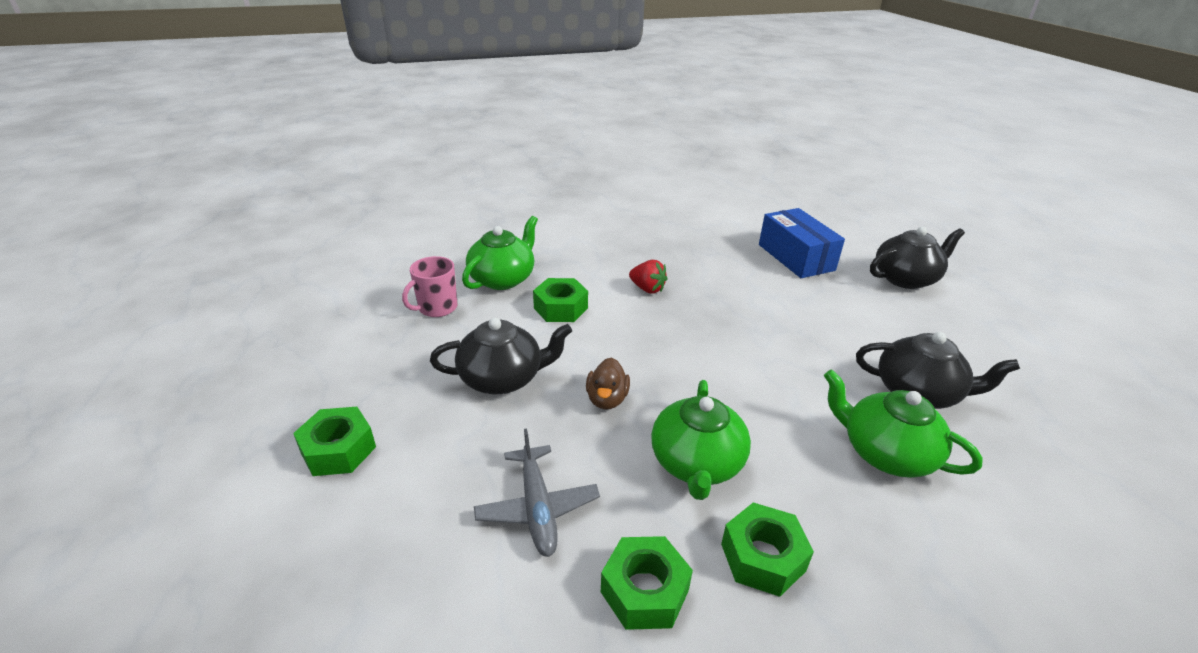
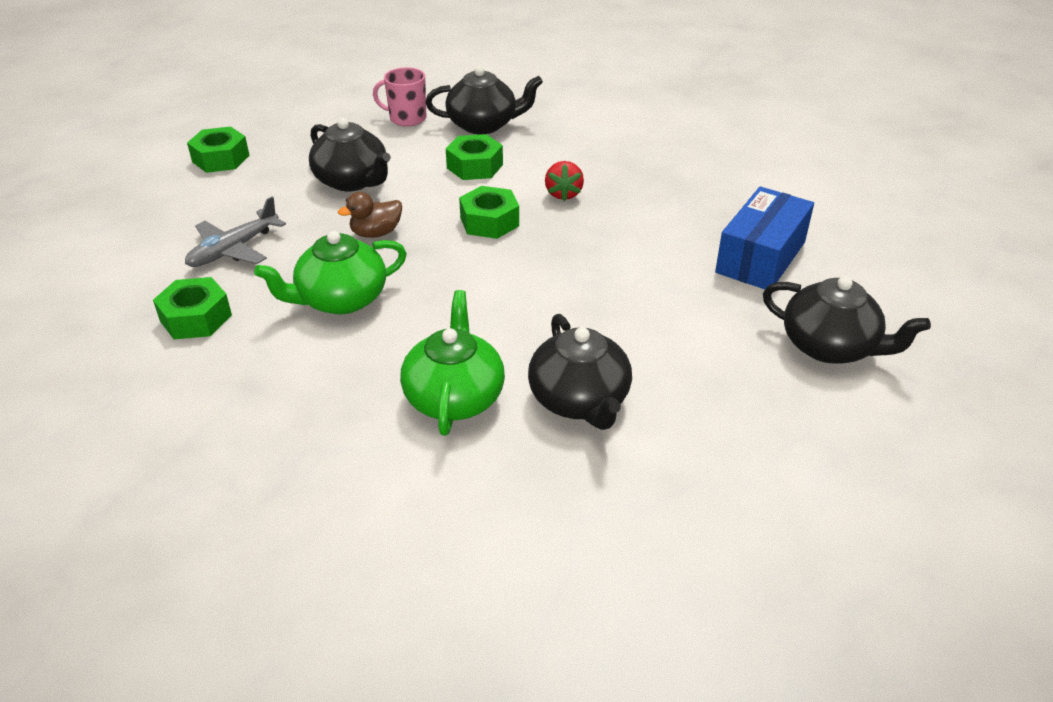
camera: 55 degrees right, 5 degrees up
green teapot [462,216,538,290] -> black teapot [425,66,543,134]
green nut [721,502,814,597] -> green nut moved to [459,186,519,239]

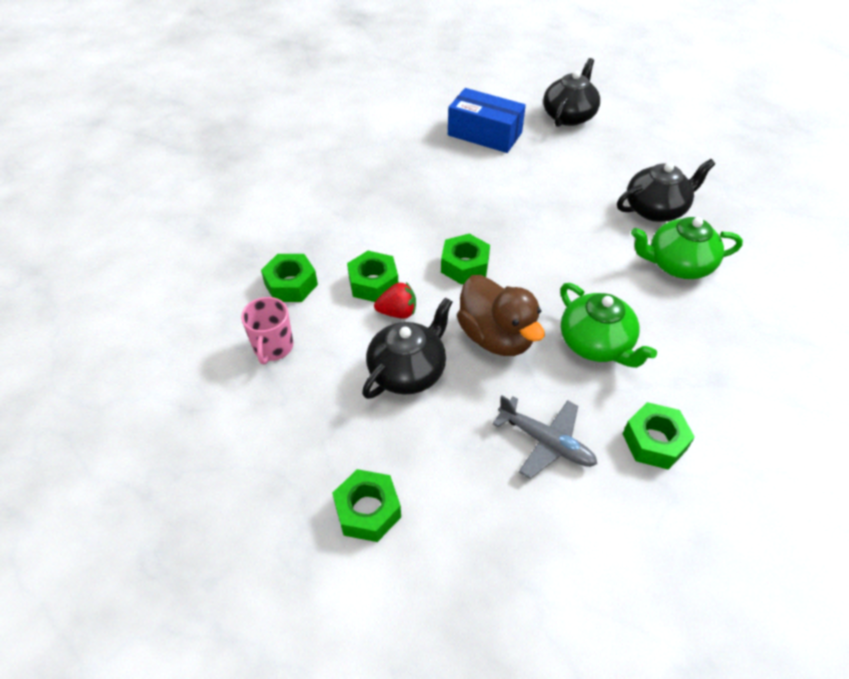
camera: 95 degrees left, 10 degrees up
brown duck [338,192,402,238] -> brown duck [457,275,545,356], size x1.83
black teapot [425,66,543,134] -> green nut [261,254,318,302]
red strawberry [545,161,584,201] -> red strawberry moved to [374,282,416,319]

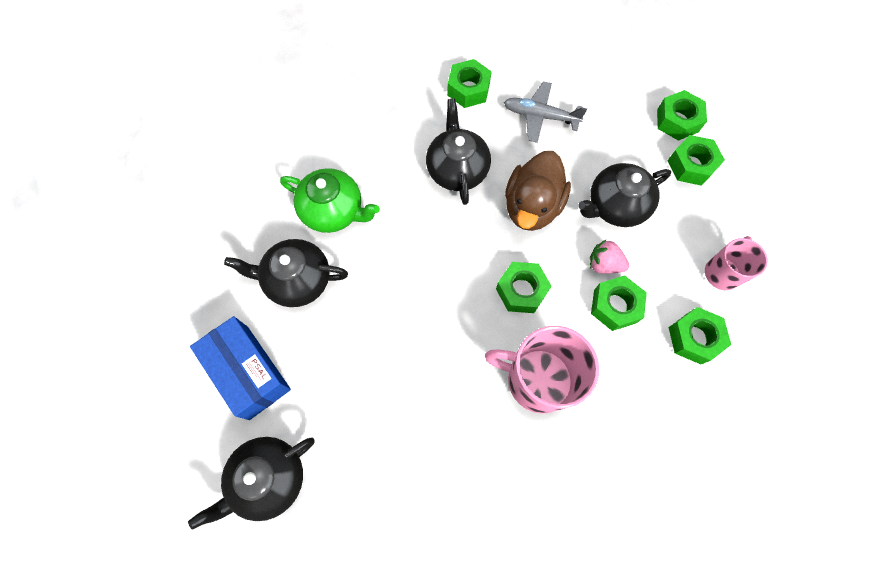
camera: 155 degrees left, 20 degrees up
red strawberry [374,282,416,319] -> pink strawberry [590,239,630,274]
blue box [448,88,526,153] -> blue box moved to [190,316,291,420]
brown duck [457,275,545,356] -> brown duck turned 150 degrees counterclockwise [505,151,571,231]
grey plane [492,396,597,479] -> grey plane turned 45 degrees counterclockwise [504,81,587,143]
green teapot [560,283,657,368] -> black teapot [426,98,491,205]
none -> pink mug [485,326,599,414]
none -> green nut [667,135,725,186]

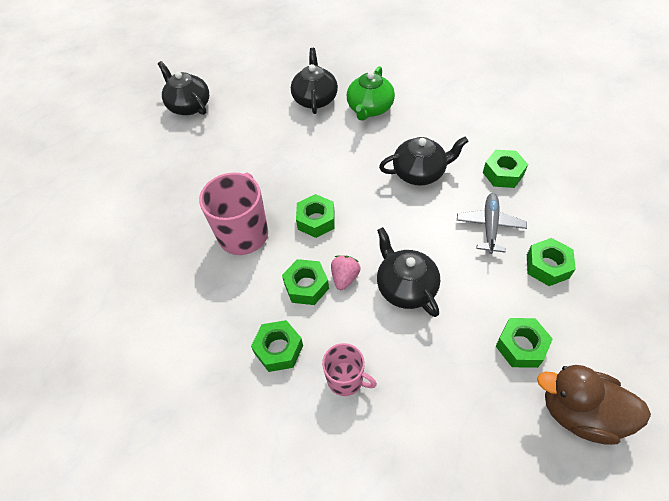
camera: 90 degrees right, 15 degrees down
blue box [190,316,291,420] -> none
brown duck [505,151,571,231] -> brown duck moved to [537,365,651,445]
green nut [667,135,725,186] -> green nut moved to [527,238,576,286]

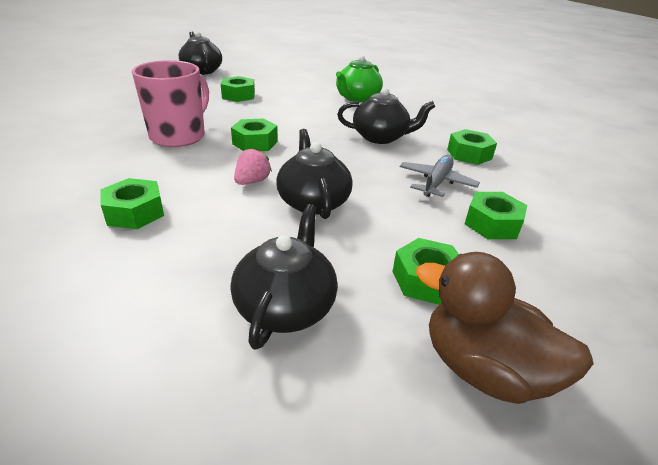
camera: 10 degrees right, 20 degrees down
green nut [282,259,329,305] -> green nut moved to [221,76,255,102]
black teapot [291,48,338,114] -> black teapot moved to [231,204,338,350]
pink mug [322,343,377,396] -> none

